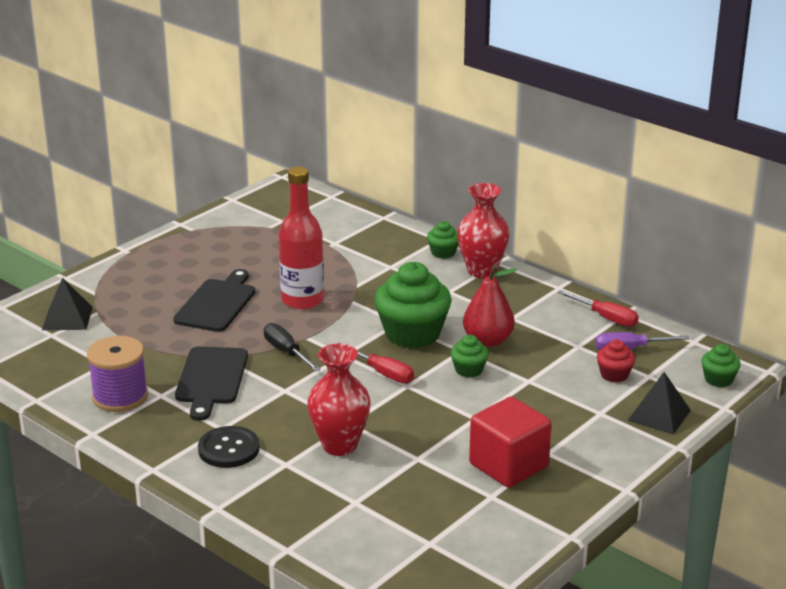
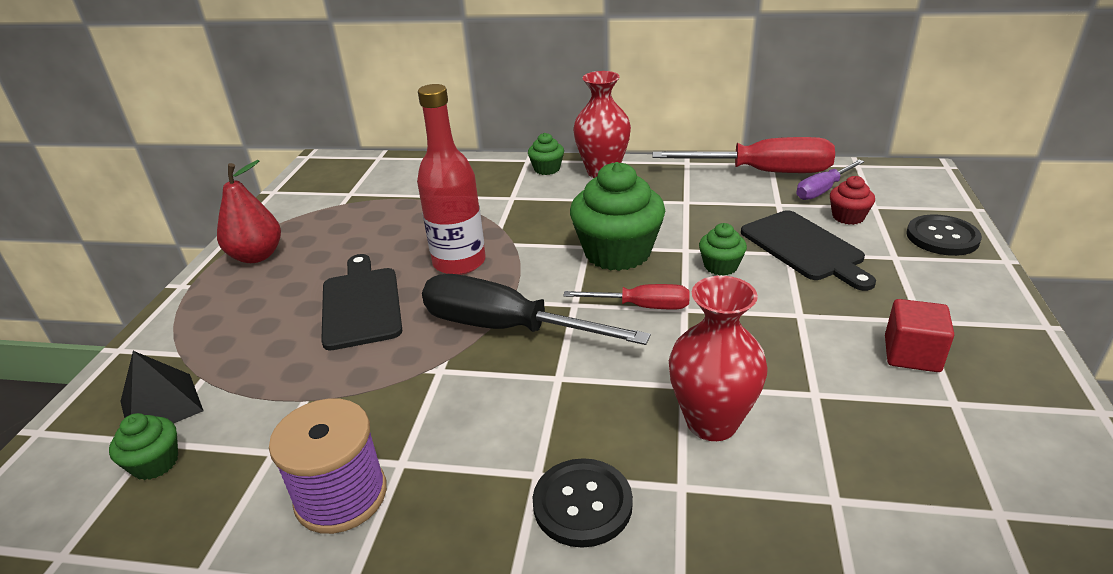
camera: 30 degrees left, 5 degrees up
black cutting board [175,347,248,421] -> black cutting board moved to [741,210,876,291]
black screwdriver [264,323,321,372] -> black screwdriver [422,274,651,345], size x1.83
red pear [463,264,517,347] -> red pear moved to [217,160,281,263]
red cube [469,397,551,488] -> red cube [885,299,954,372], size x0.64
red screwdriver [557,290,639,327] -> red screwdriver [652,137,835,173], size x1.83
black pyramid [627,372,691,435] -> black button [907,214,982,256]
green cupcake [701,344,741,387] -> green cupcake moved to [109,413,178,480]

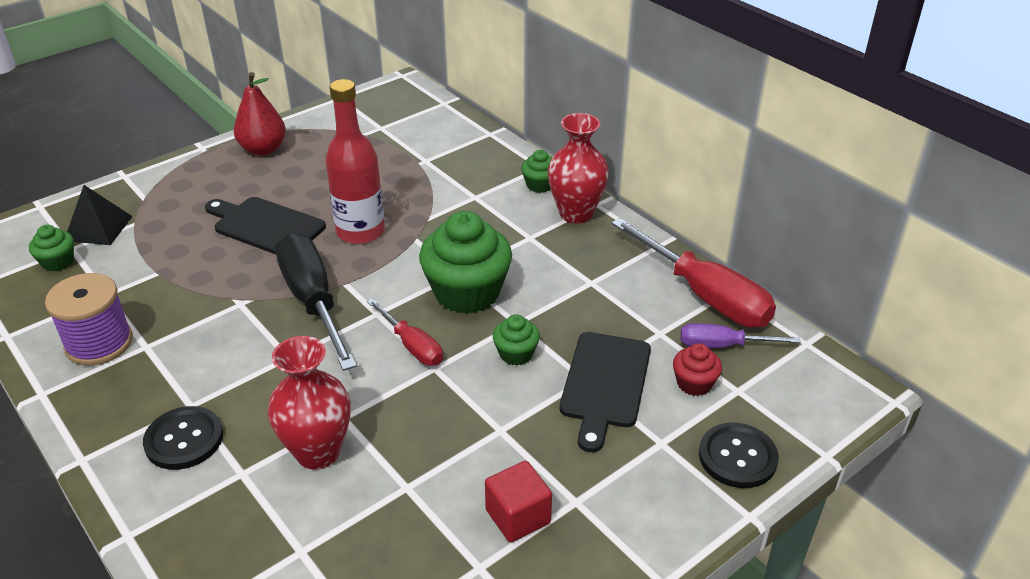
camera: 40 degrees right, 5 degrees up
black cutting board [321,254,402,351] -> black cutting board turned 90 degrees counterclockwise [205,197,326,254]

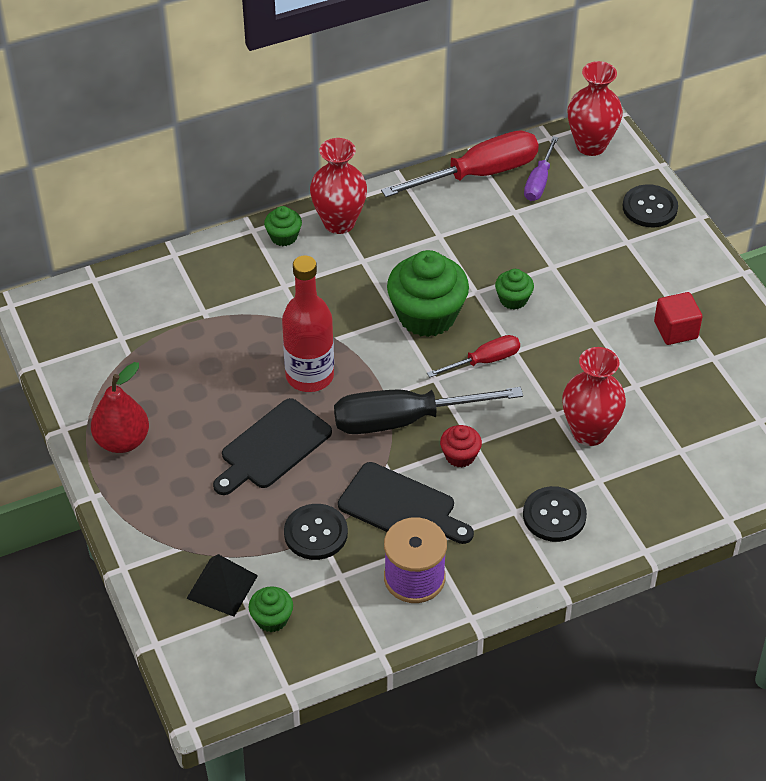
camera: 75 degrees left, 10 degrees up
black cutting board [559,332,651,452] -> black cutting board moved to [338,462,474,544]
red cupcake [673,344,722,396] -> red cupcake moved to [440,425,482,468]
none -> black button [284,504,348,560]
none -> red vase [568,61,623,156]

